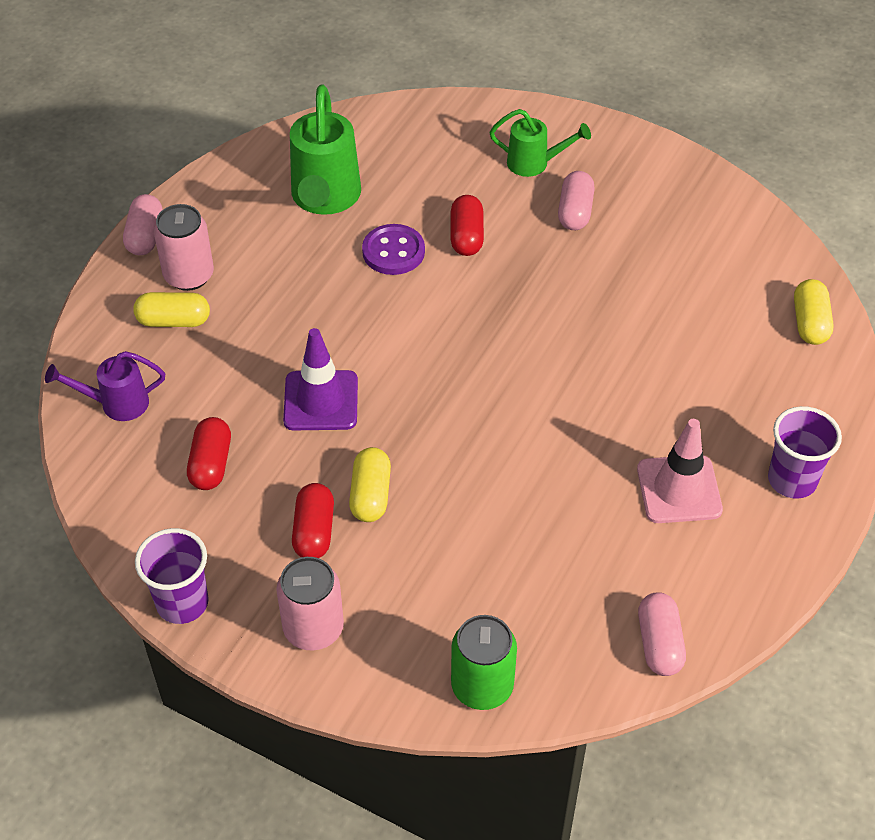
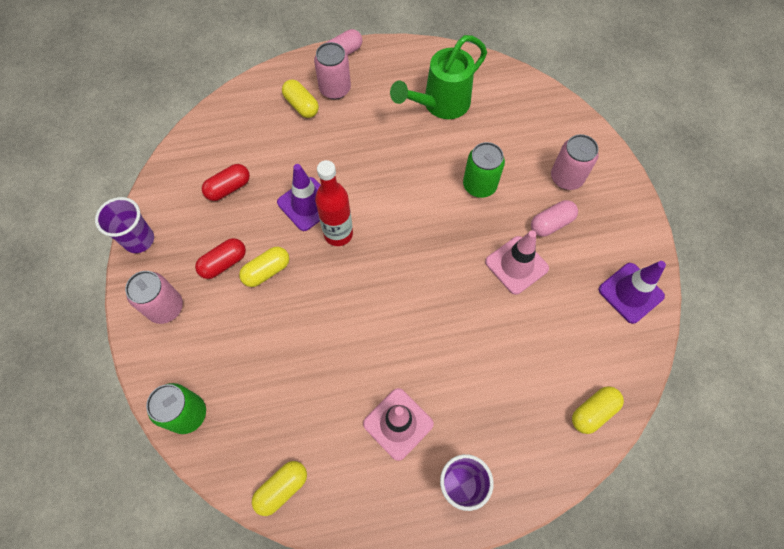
camera: 50 degrees right, 15 degrees up
purple watering can [45,351,165,421] -> none
purple button [362,224,425,275] -> none
red capsule [450,195,484,256] -> green can [463,142,505,198]
green watering can [489,109,591,177] -> pink can [551,134,598,190]
pink capsule [638,592,686,676] -> yellow capsule [252,461,307,516]
none -> red bottle [315,160,353,246]
none -> pink traffic cone [485,230,549,295]
none -> purple traffic cone [598,261,666,324]

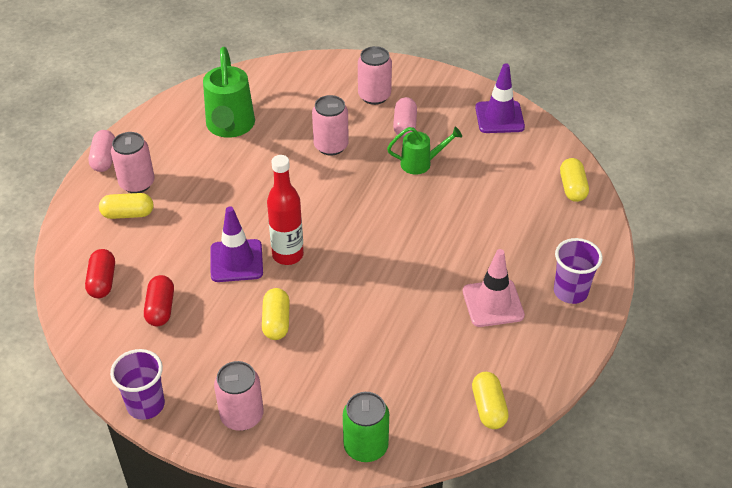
camera: 55 degrees left, 20 degrees down
red capsule [195,238,246,279] -> red capsule moved to [85,249,115,298]
green can [463,142,505,198] -> pink can [312,95,349,155]
pink traffic cone [485,230,549,295] -> green watering can [387,127,462,175]

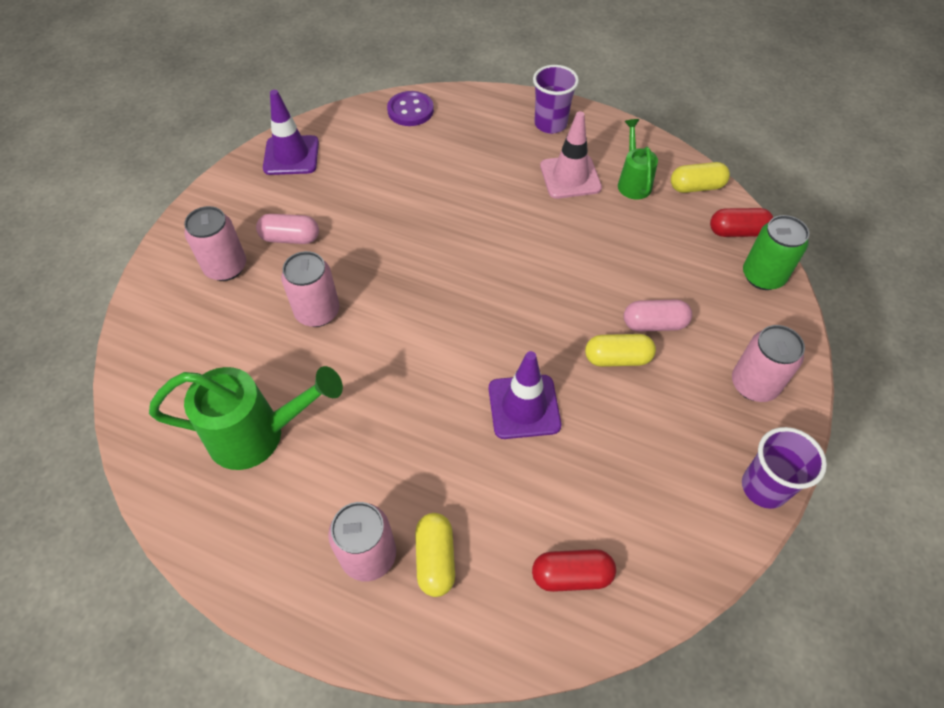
camera: 90 degrees left, 10 degrees up
pink capsule [89,130,115,172] -> pink capsule moved to [624,299,692,332]
red capsule [144,275,174,326] -> red capsule moved to [710,208,773,237]
red bottle [267,155,304,265] -> none
green watering can [387,127,462,175] -> green watering can moved to [618,119,658,199]
yellow capsule [560,158,589,202] -> purple button [387,91,434,126]

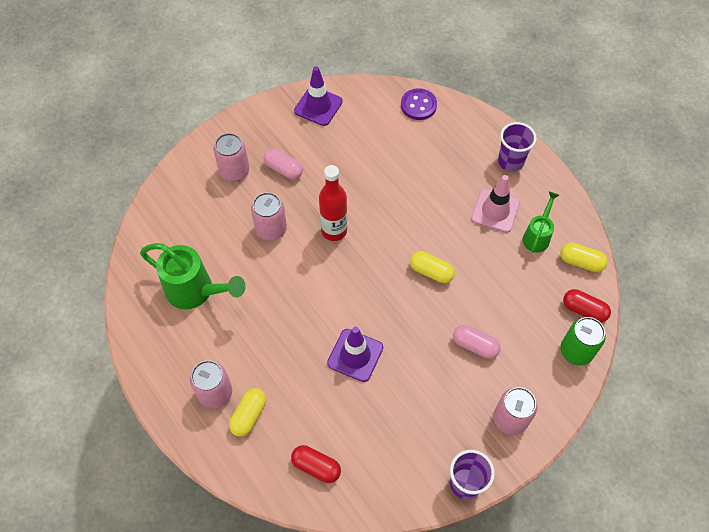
camera: 30 degrees right, 5 degrees up
yellow capsule [585,334,656,367] -> yellow capsule moved to [410,251,455,283]
none -> red bottle [319,165,347,241]

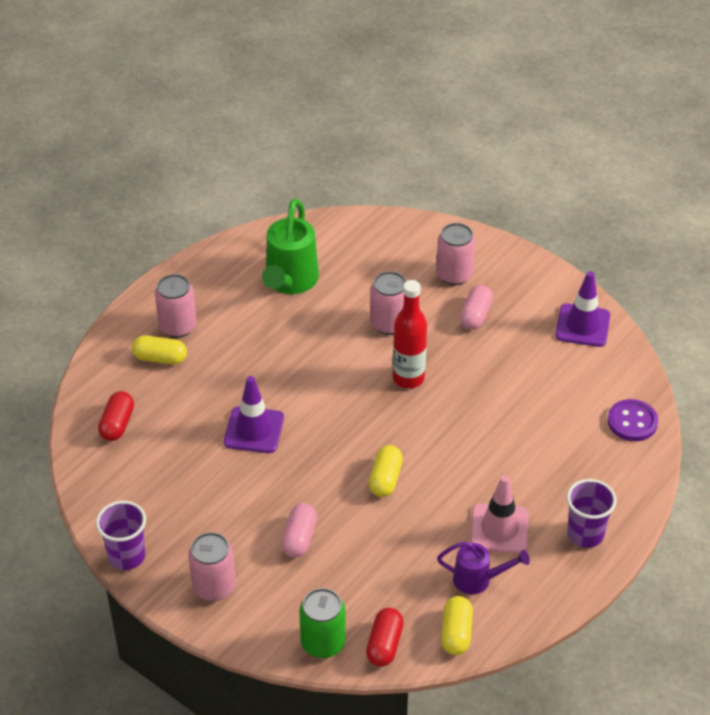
camera: 75 degrees right, 15 degrees down
green watering can [523,191,559,253] -> purple watering can [437,541,530,594]

